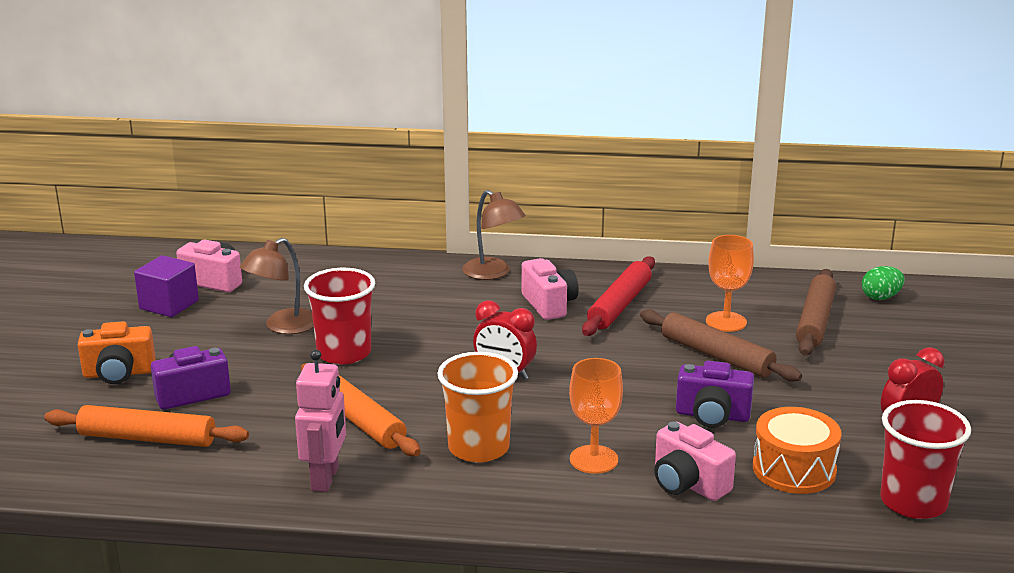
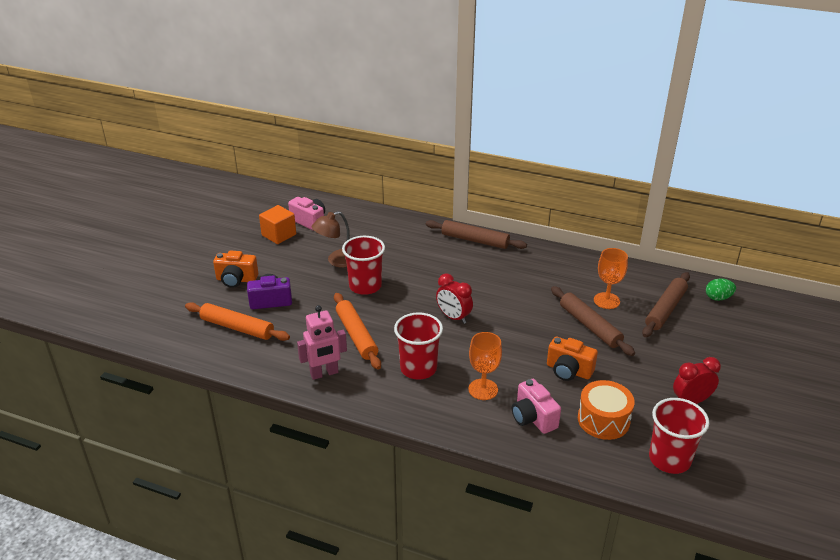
camera: 15 degrees right, 10 degrees up
purple cube [134,255,199,317] -> orange cube [259,205,296,244]
pink robot [295,350,346,492] -> pink robot turned 45 degrees clockwise [297,305,347,380]
orange cup [438,352,518,463] -> red cup [394,312,443,380]
brown lamp [462,190,526,280] -> brown rolling pin [426,220,527,249]
pink camera [521,258,579,320] -> none
red rolling pin [582,256,655,336] -> none
purple camera [676,361,754,428] -> orange camera [547,337,598,381]

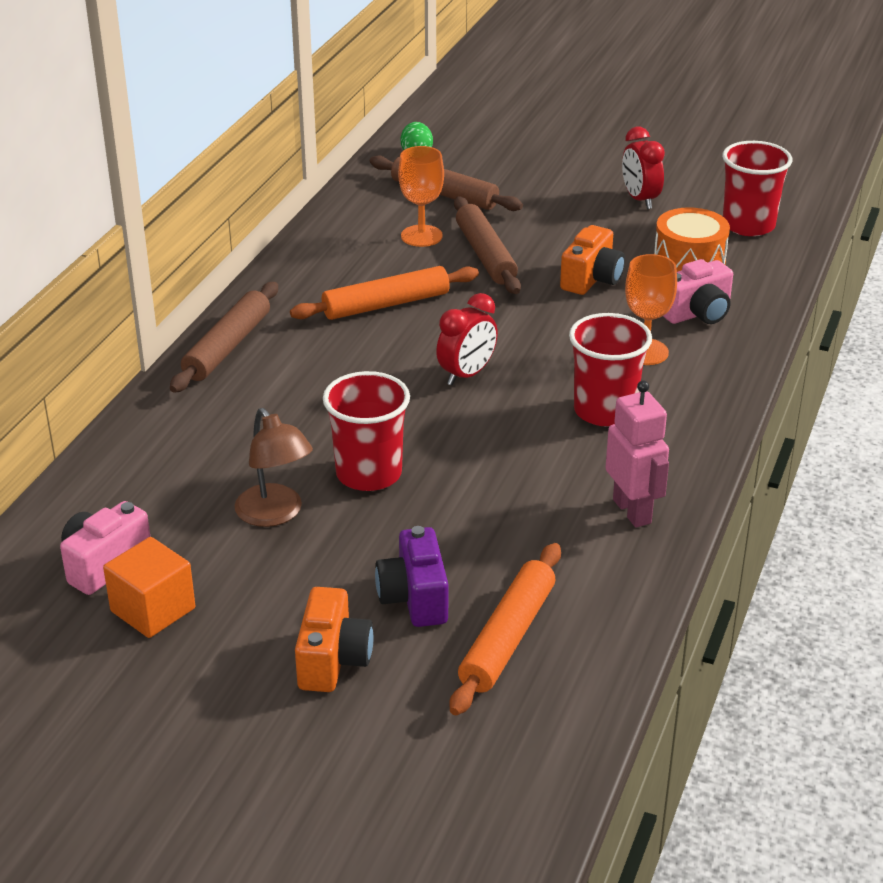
camera: 90 degrees left, 0 degrees up
orange rolling pin [334,293,381,370] -> orange rolling pin moved to [290,266,479,320]
brown rolling pin [551,286,635,356] -> brown rolling pin turned 75 degrees counterclockwise [454,197,521,294]

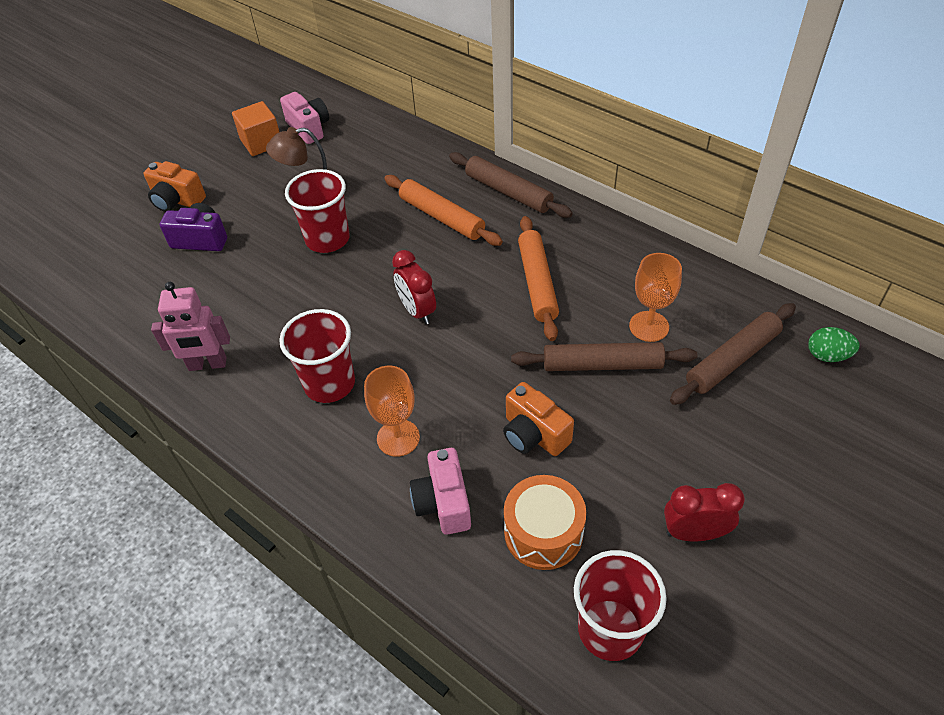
camera: 110 degrees right, 15 degrees up
orange rolling pin [449,543,561,715] -> orange rolling pin moved to [384,175,503,246]

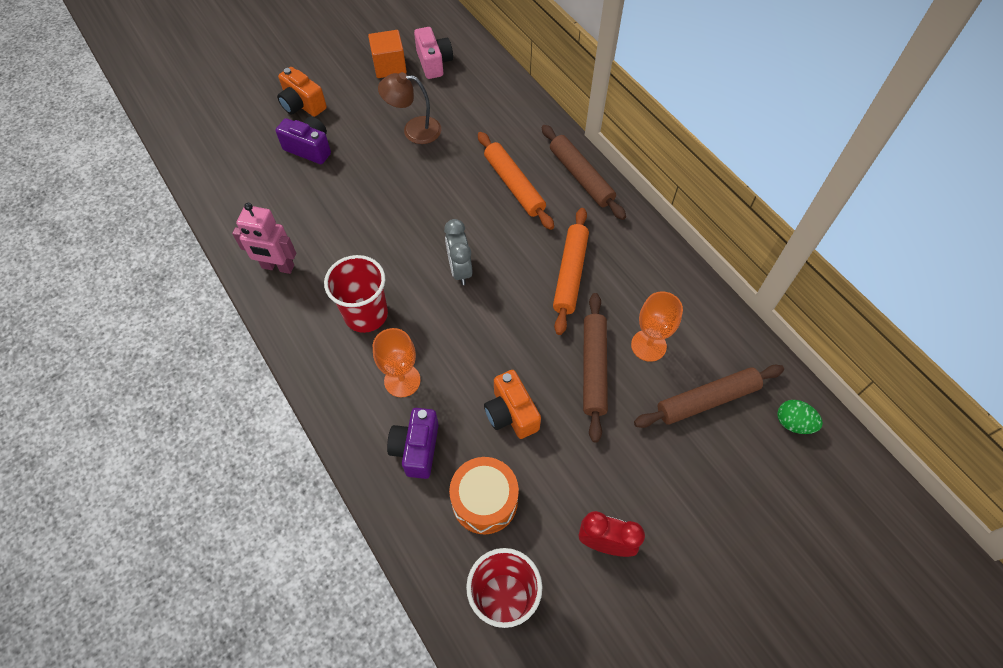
camera: 15 degrees right, 10 degrees up
red cup [285,169,350,253] -> none
red clock [392,250,436,325] -> grey clock [444,219,472,285]
pink camera [410,448,471,535] -> purple camera [387,408,439,479]
brown rolling pin [511,342,698,371] -> brown rolling pin turned 75 degrees clockwise [583,293,608,443]

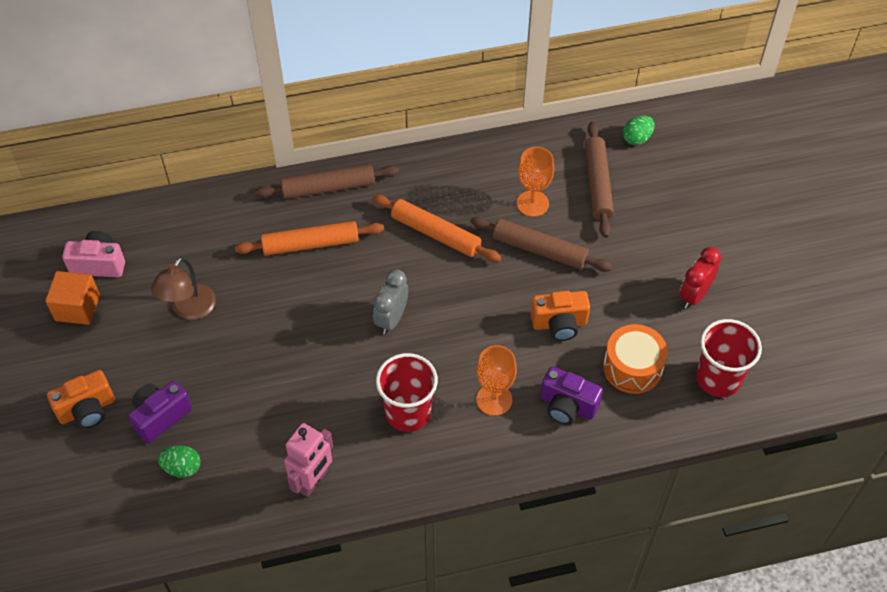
camera: 70 degrees left, 5 degrees down
grey clock [444,219,472,285] -> grey clock turned 105 degrees clockwise [373,269,408,335]
none -> green egg [158,445,201,478]

